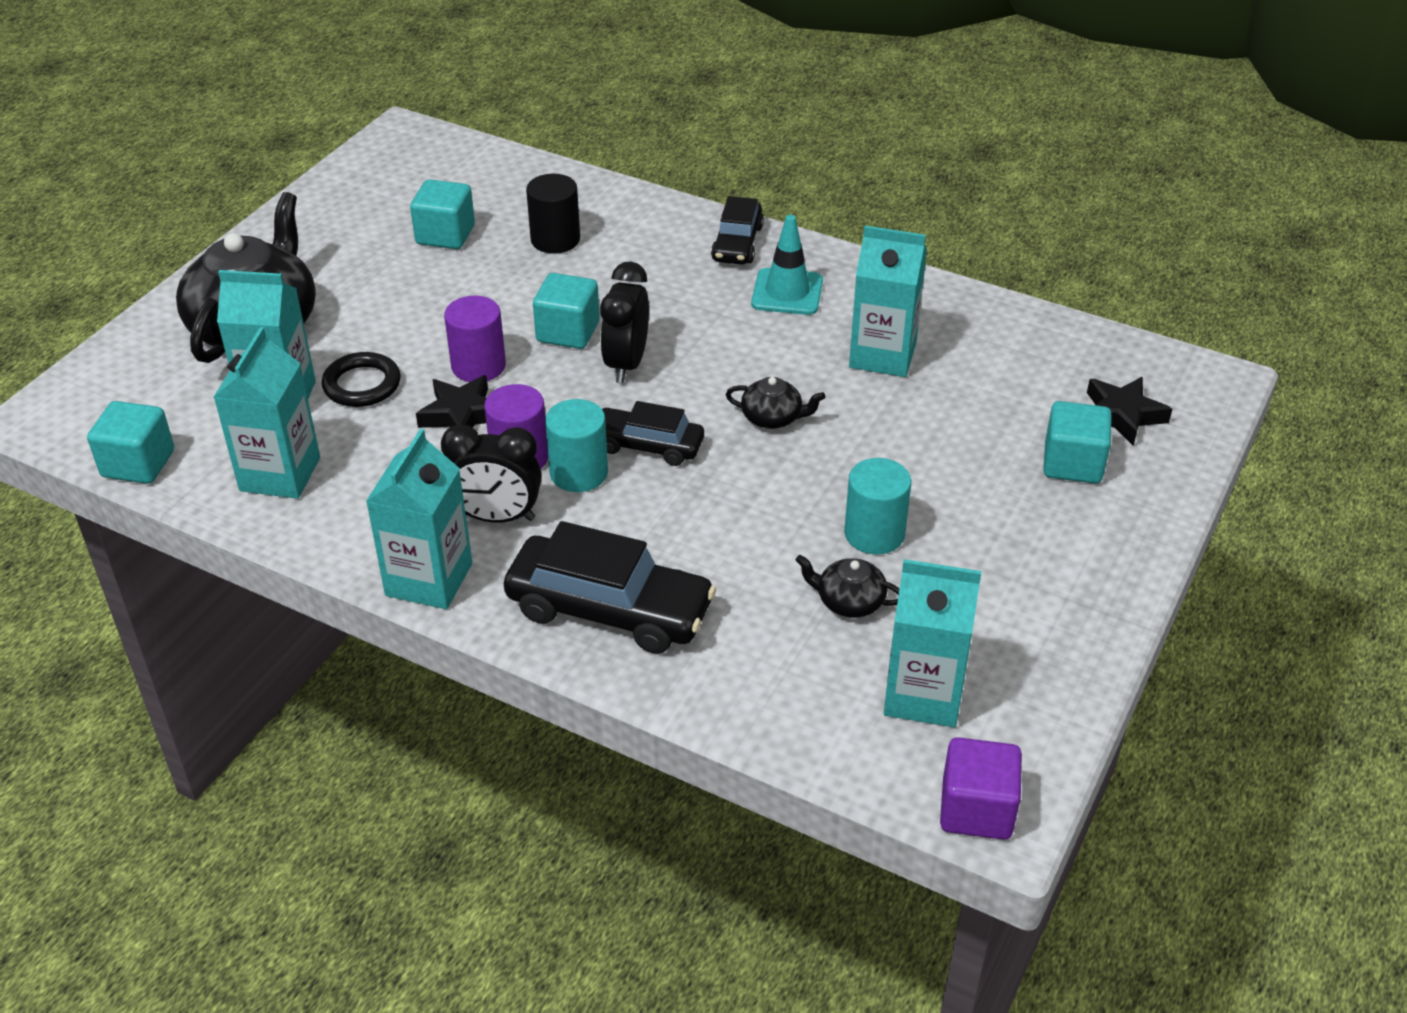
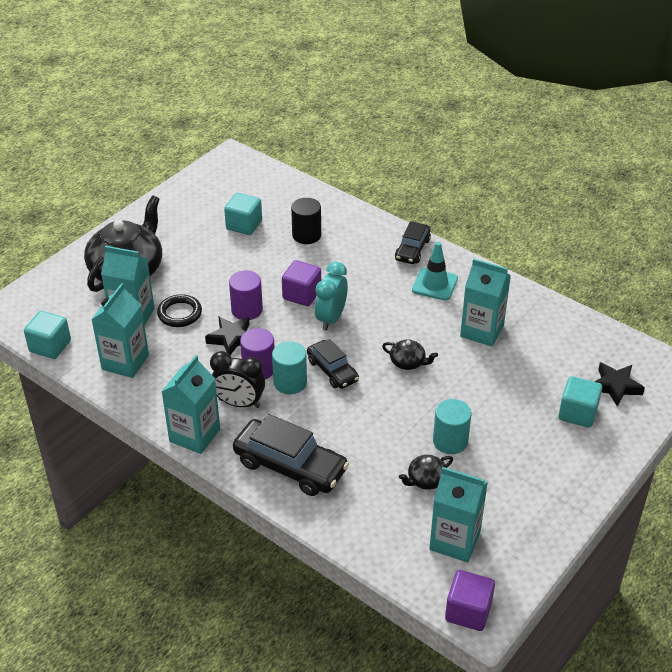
camera: 10 degrees right, 0 degrees up
turquoise cube [533,273,600,349] -> purple cube [282,260,321,306]
black clock [600,261,649,383] -> turquoise clock [315,262,348,331]
black car [602,401,704,466] -> black car turned 150 degrees counterclockwise [307,339,359,389]
black teapot [796,555,900,618] -> black teapot turned 60 degrees counterclockwise [399,455,453,490]

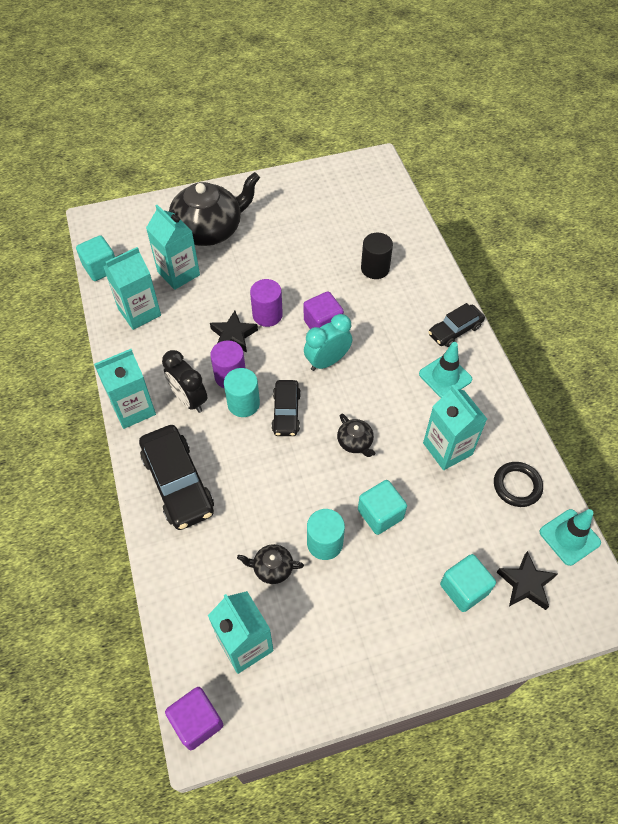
camera: 35 degrees right, 15 degrees up
black ring [157,294,202,327] -> black ring moved to [494,462,543,507]
turquoise cube [224,193,262,235] -> turquoise cube moved to [358,480,407,535]
none -> turquoise traffic cone [539,509,601,566]

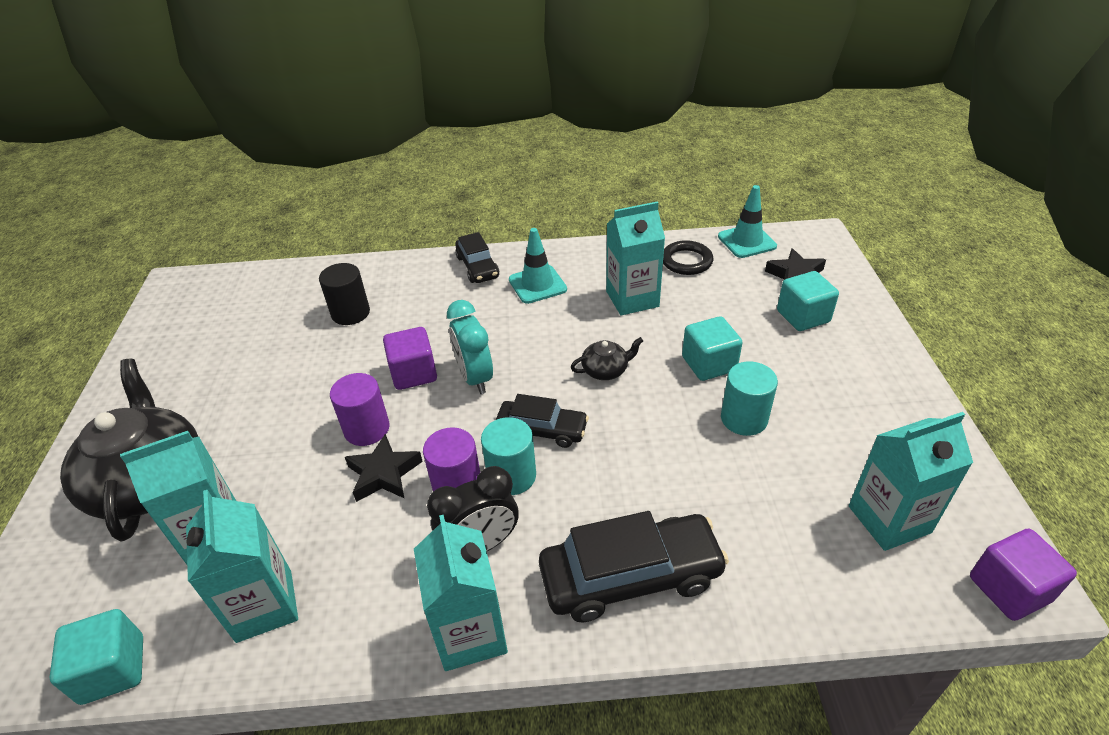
camera: 75 degrees left, 15 degrees down
black teapot [237,544,304,584] -> none

